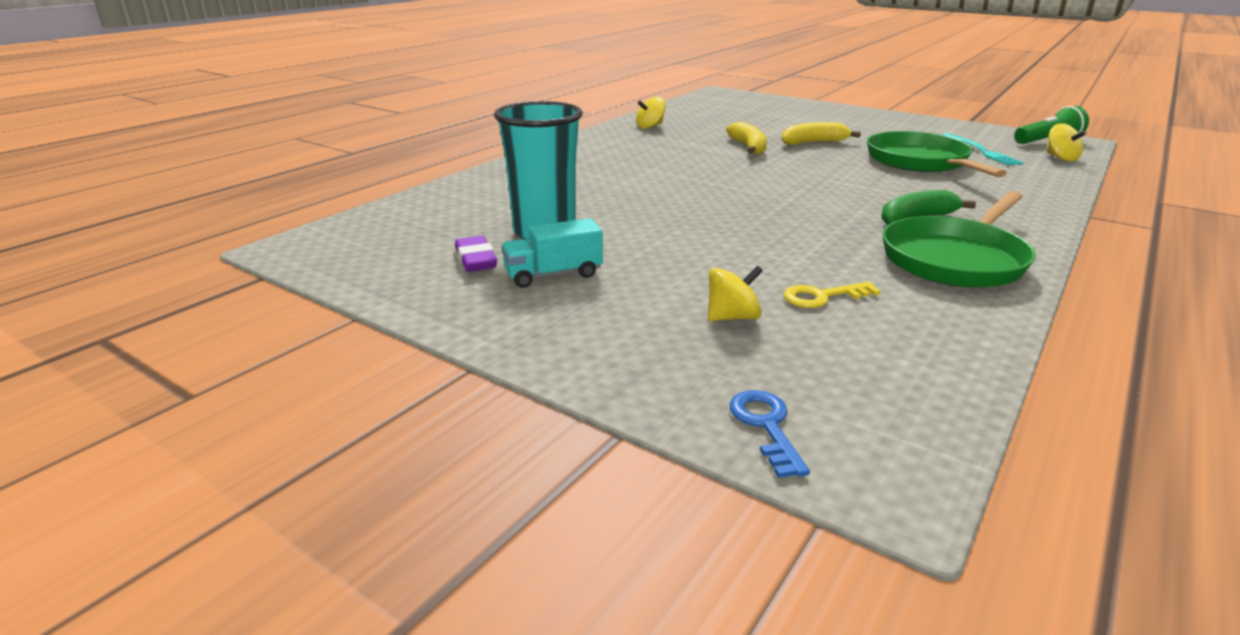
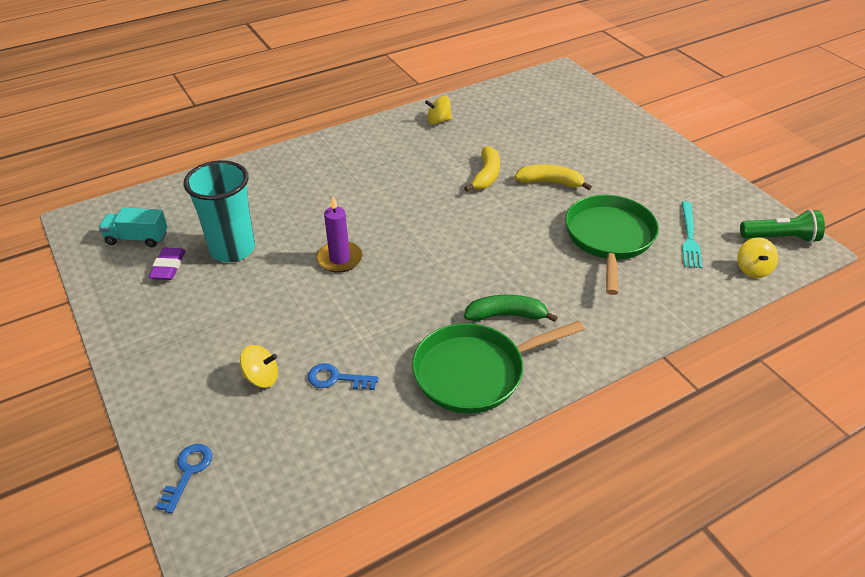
camera: 25 degrees right, 15 degrees up
turquoise truck [501,218,603,288] -> turquoise truck moved to [99,208,168,247]
yellow key [784,282,880,308] -> blue key [308,363,379,390]
none -> purple candle [316,196,362,273]

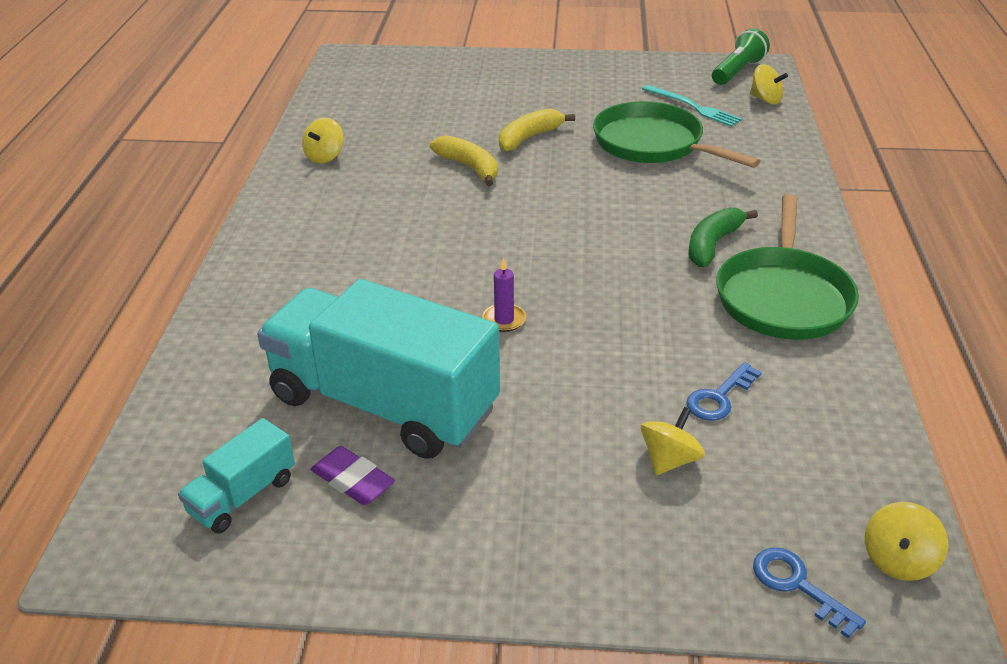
camera: 55 degrees left, 5 degrees down
turquoise cup [183,160,255,262] -> turquoise truck [257,279,500,459]
purple candle [316,196,362,273] -> purple candle [482,257,526,332], size x0.65
none -> yellow spinning top [865,502,948,581]

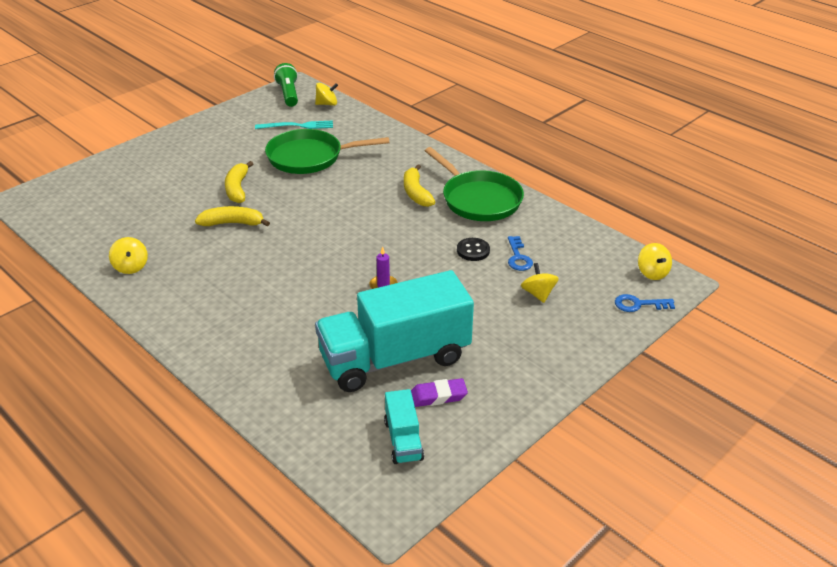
camera: 50 degrees left, 0 degrees up
green banana [688,207,758,267] -> yellow banana [404,164,435,207]
none -> black button [457,238,490,261]

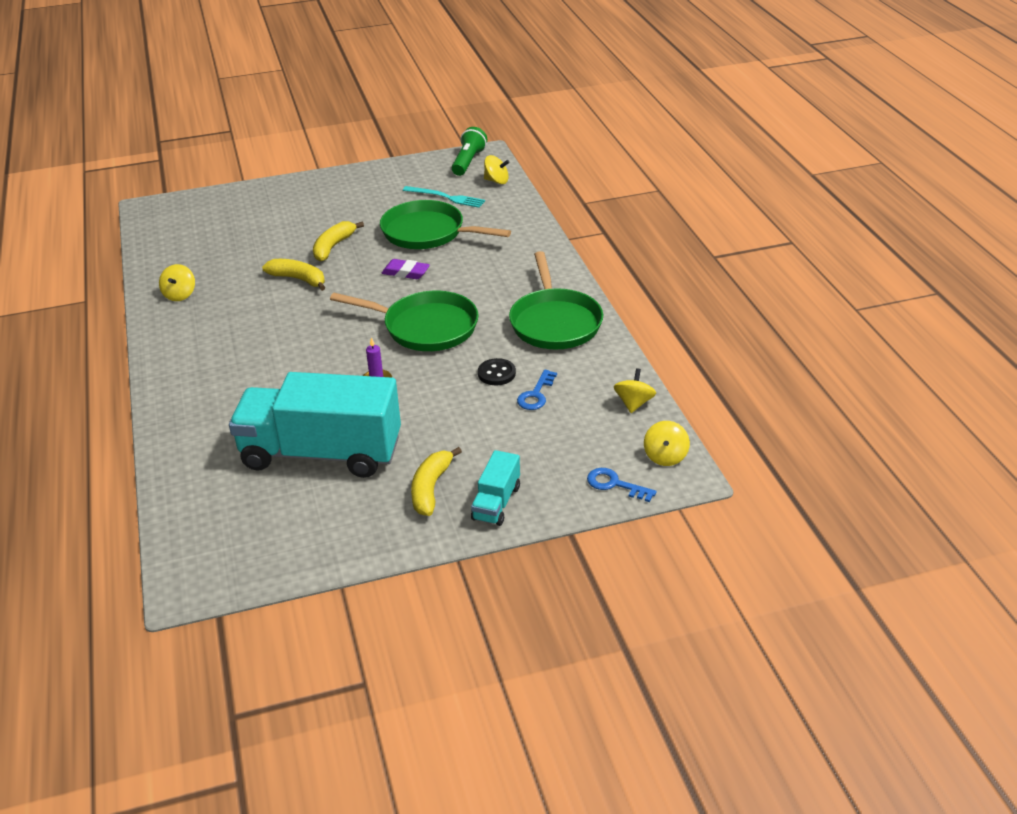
camera: 30 degrees right, 0 degrees up
turquoise truck [384,389,424,464] -> turquoise truck moved to [471,450,520,526]
yellow banana [404,164,435,207] -> yellow banana moved to [411,447,462,516]
purple eraser [411,378,468,407] -> purple eraser moved to [381,259,430,279]
yellow spinning top [521,263,559,303] -> yellow spinning top moved to [614,368,656,413]
none -> green pan [330,291,479,351]

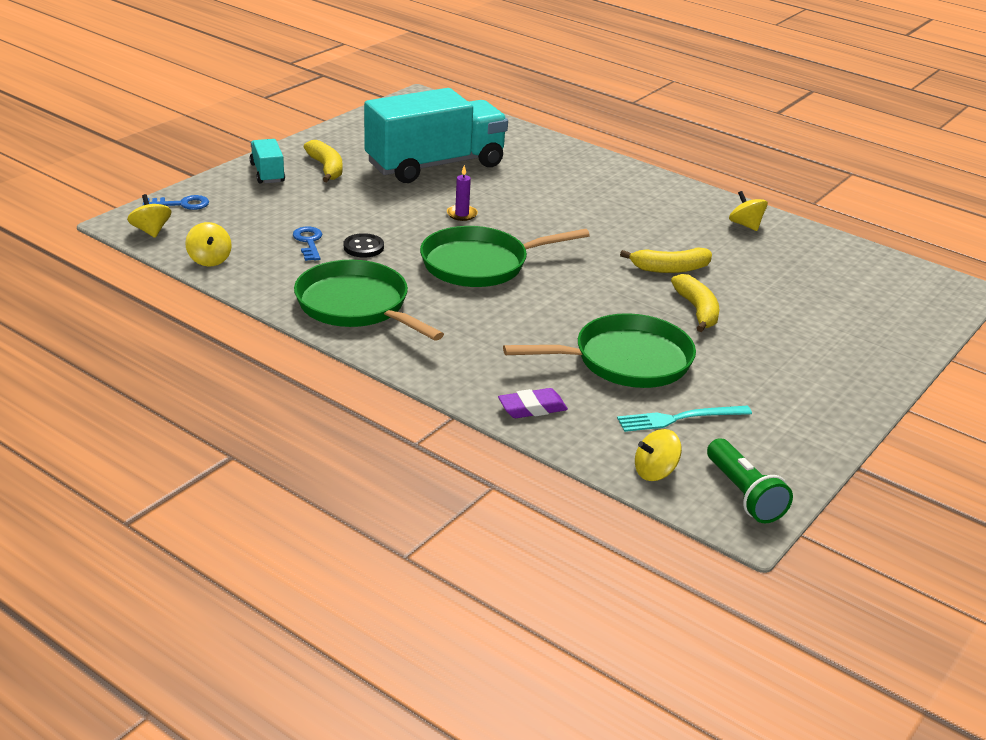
camera: 140 degrees right, 5 degrees down
purple eraser [381,259,430,279] -> purple eraser moved to [498,388,568,418]

